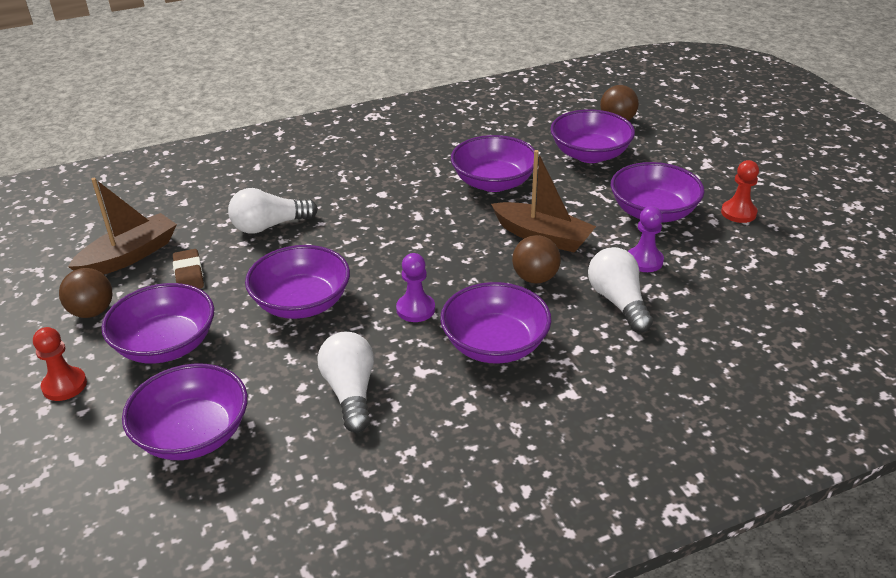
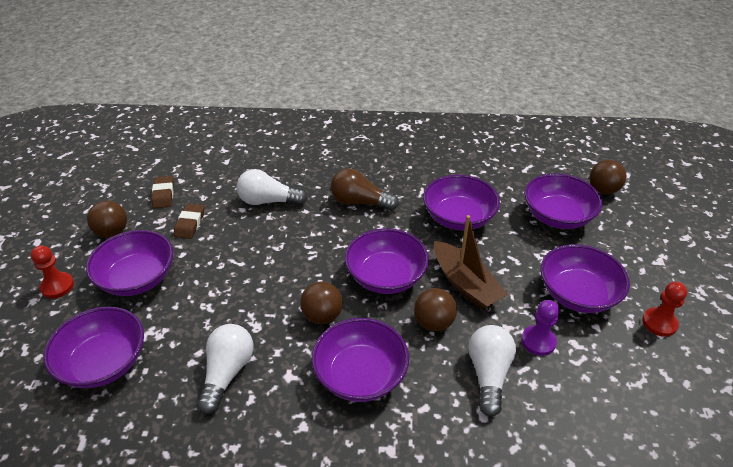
camera: 25 degrees right, 5 degrees up
brown boat [68,178,177,274] -> brown eraser [152,176,174,208]
purple bowl [245,245,350,319] -> purple bowl moved to [345,228,429,294]
purple pawn [396,253,435,322] -> brown ball [300,281,343,324]
none -> brown light bulb [331,169,399,211]

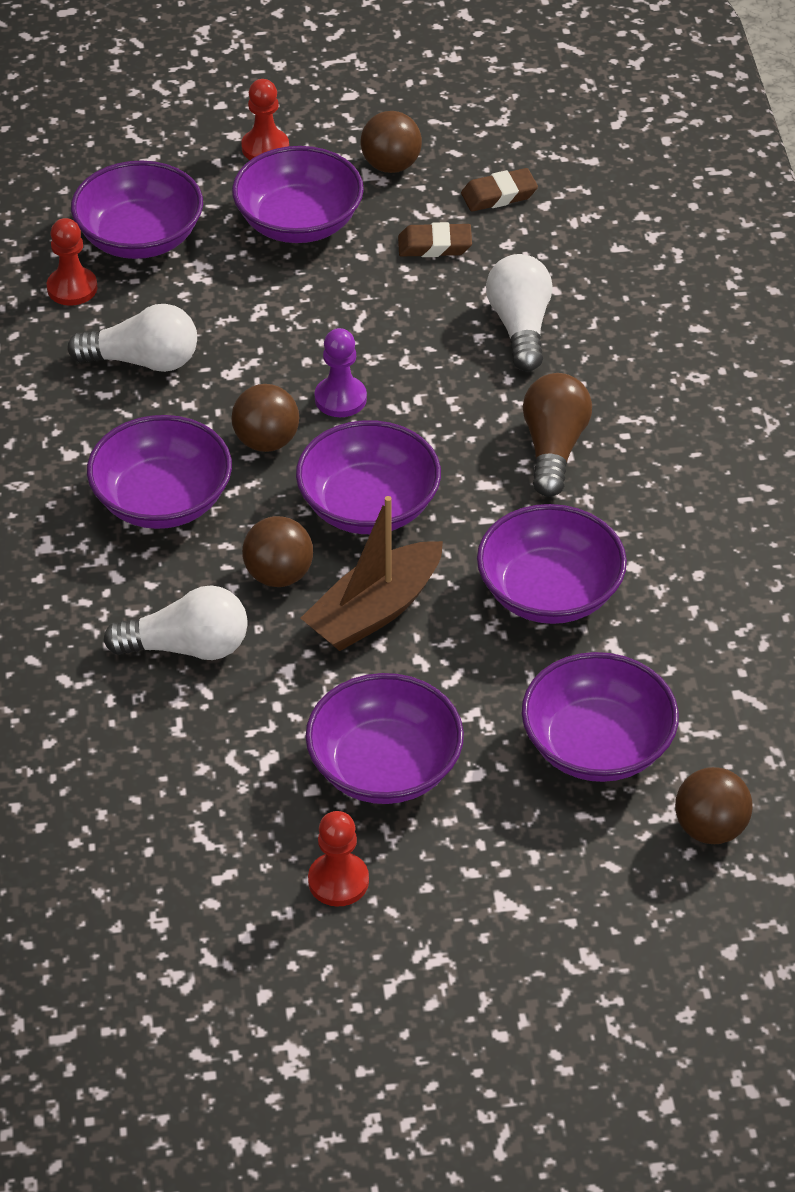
camera: 80 degrees right, 5 degrees up
purple pawn [521,300,559,356] -> purple pawn moved to [315,328,367,417]
none -> red pawn [47,218,97,306]

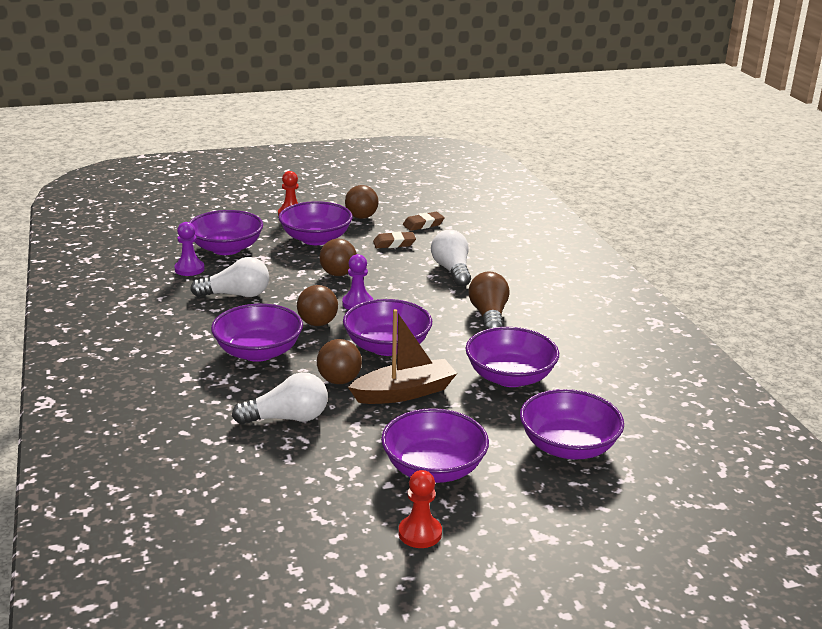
camera: 10 degrees left, 20 degrees down
red pawn [47,218,97,306] -> purple pawn [174,222,205,276]
brown boat [301,496,443,651] -> brown boat turned 150 degrees counterclockwise [348,309,457,404]
brown ball [675,767,753,844] -> brown ball moved to [319,239,357,276]

